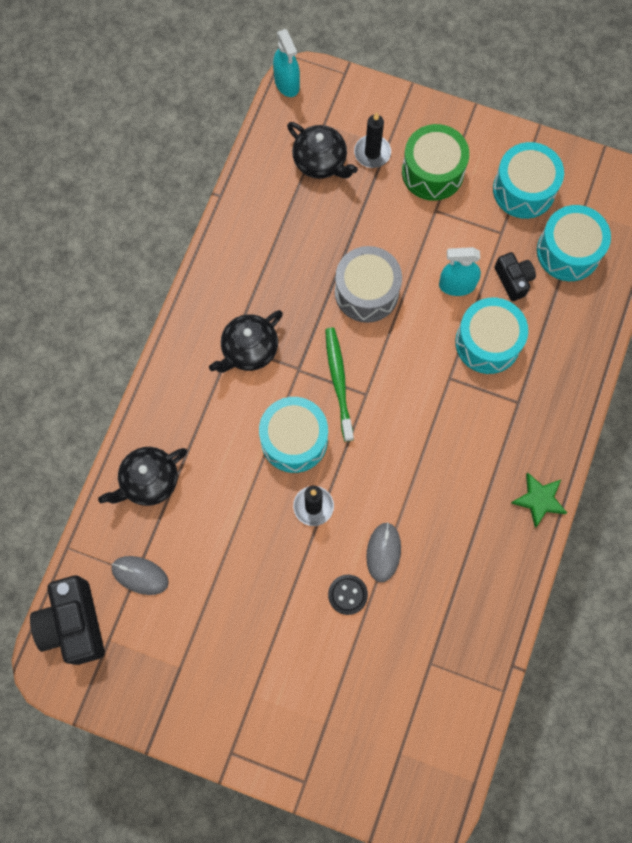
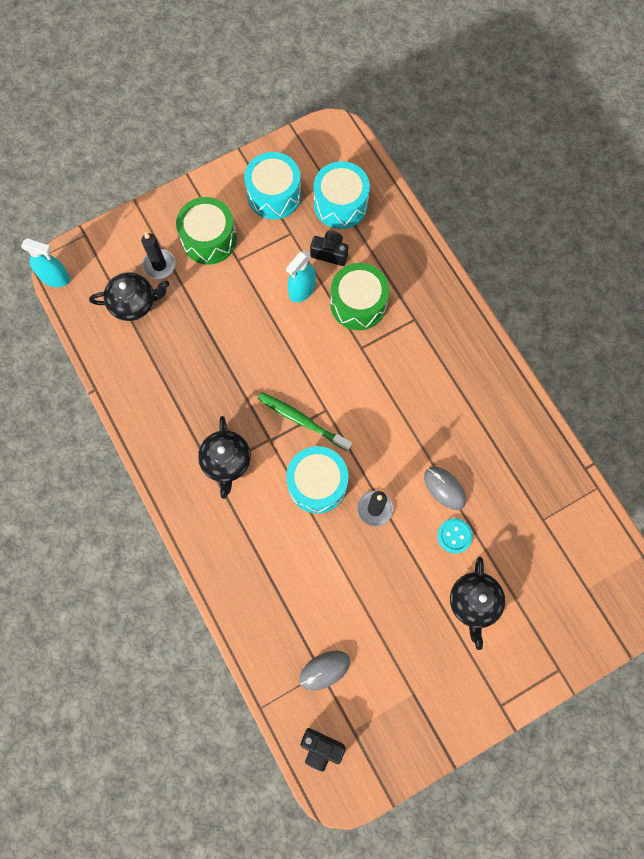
camera: 50 degrees left, 0 degrees up
black camera [30,575,105,665] -> black camera [301,728,346,772], size x0.57
black teapot [98,447,187,506] -> black teapot moved to [450,556,505,650]
black button [328,575,368,615] -> turquoise button [437,518,473,553]
grey drum [335,246,402,323] -> none
turquoise drum [455,298,528,374] -> green drum [330,263,389,330]
green star [511,473,567,528] -> none

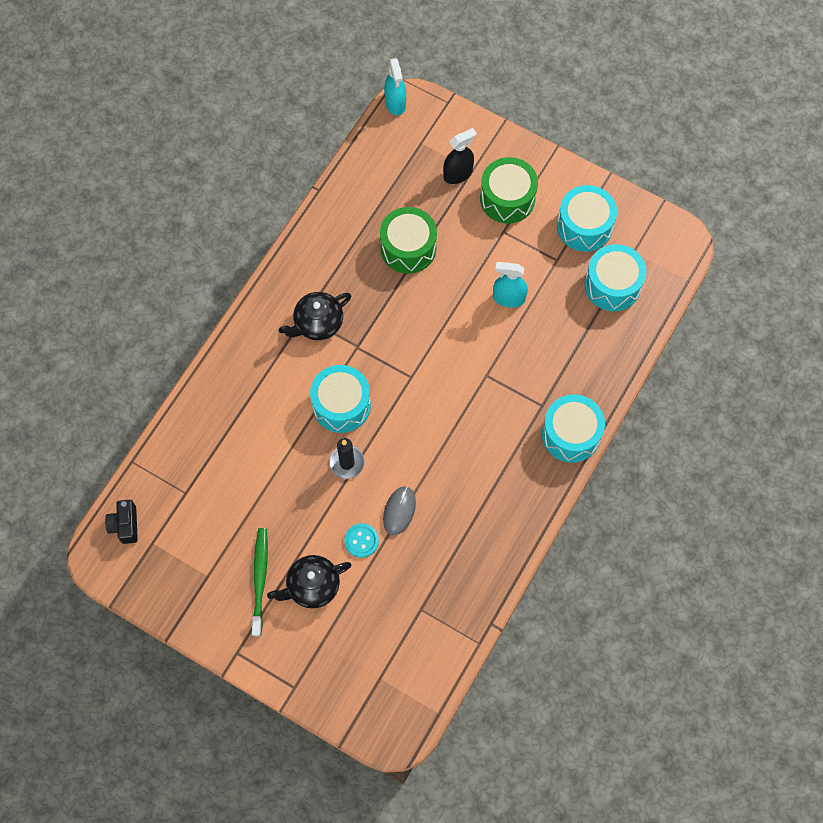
camera: 60 degrees right, 5 degrees down
black teapot [89,273,169,321] -> none
black candle [141,232,176,279] -> black spray bottle [443,128,476,184]
green toothbrush [258,392,352,451] -> green toothbrush moved to [252,528,268,637]
grey mouse [299,651,350,690] -> none
black camera [310,231,348,266] -> none
green drum [330,263,389,330] -> green drum moved to [380,207,437,274]
none -> turquoise drum [542,394,605,463]

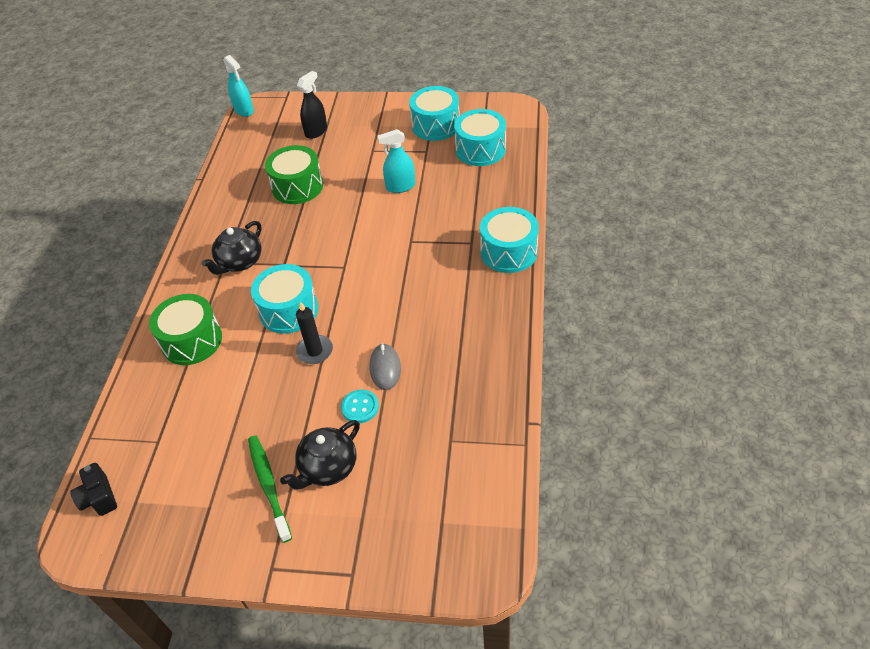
camera: 20 degrees left, 20 degrees down
green drum [480,157,538,223] -> green drum moved to [149,294,222,365]

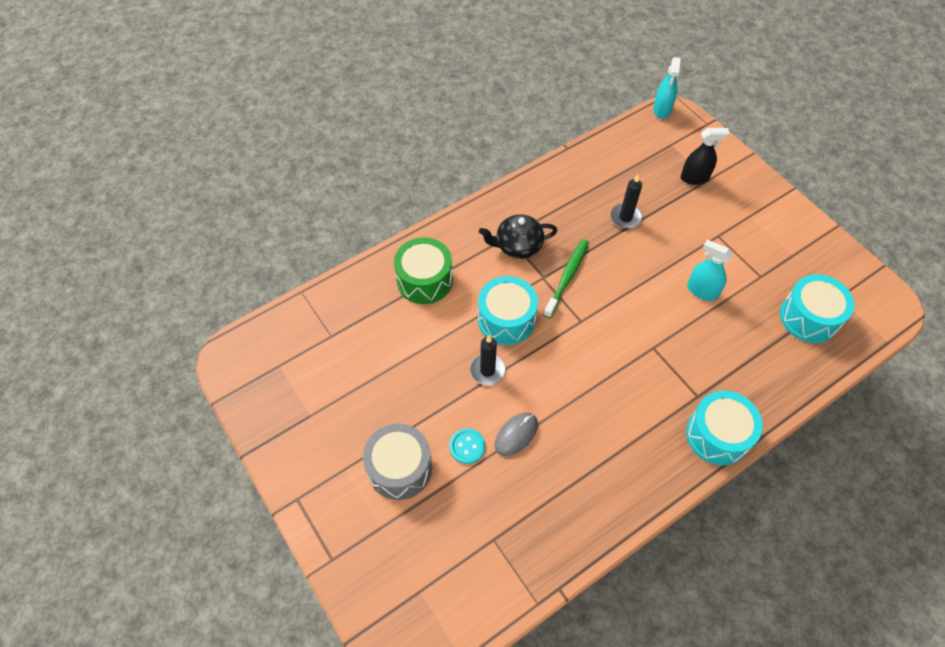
camera: 45 degrees right, 10 degrees up
black camera [70,463,117,516] -> none
green toothbrush [248,435,292,543] -> green toothbrush moved to [543,239,589,318]
green drum [265,145,323,204] -> black candle [610,175,642,229]
black teapot [280,420,360,490] -> grey drum [363,423,432,500]
turquoise drum [409,86,460,141] -> none

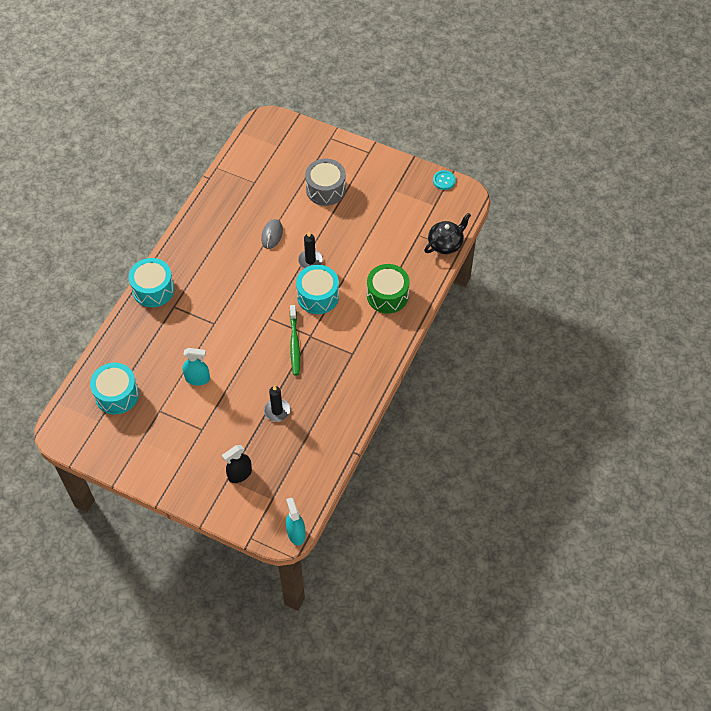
camera: 150 degrees right, 0 degrees up
turquoise button [449,428,485,464] -> turquoise button moved to [433,170,456,190]
black teapot [479,214,557,259] -> black teapot moved to [424,213,471,254]

